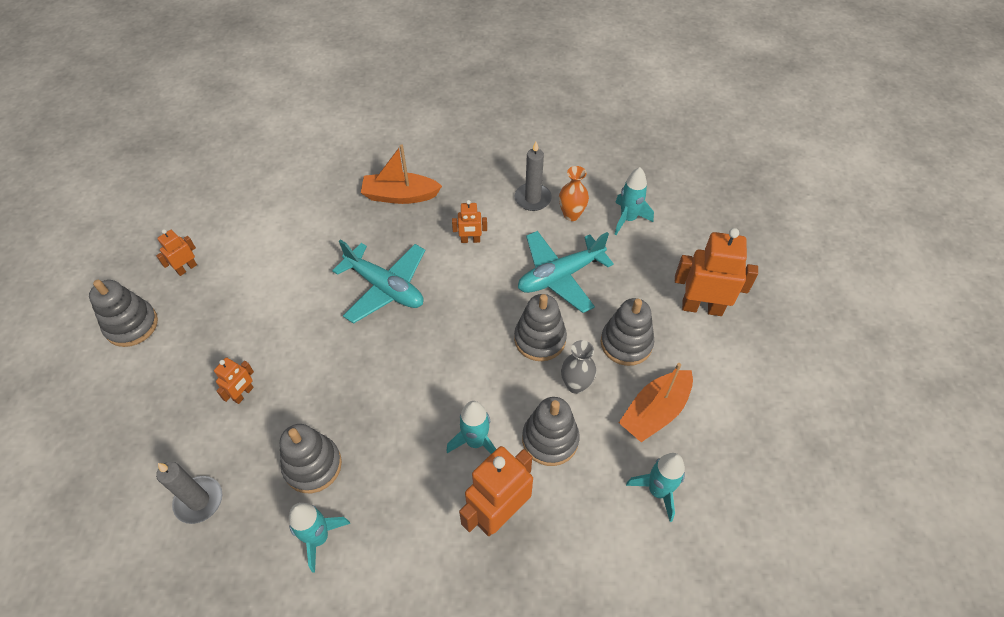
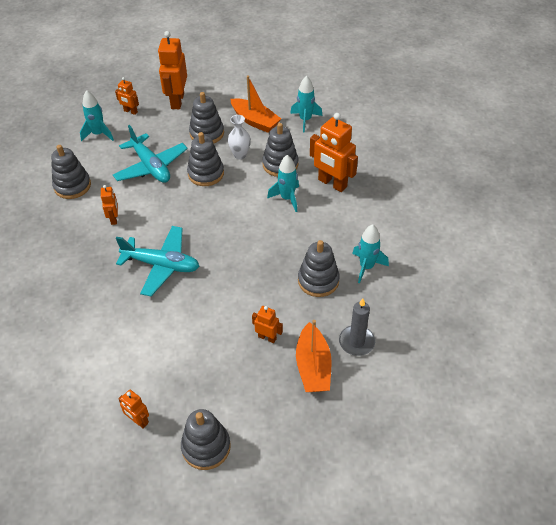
camera: 95 degrees left, 5 degrees down
turquoise plane [332,239,425,324] -> turquoise plane turned 75 degrees clockwise [116,226,199,296]
orange boat [361,144,442,204] -> orange boat moved to [296,320,332,392]
grey candle [515,142,552,211] -> grey stacking toy [51,145,91,199]
orange vase [559,166,589,221] -> none
grey vase [561,340,597,394] -> white vase [228,115,251,160]
none -> orange robot [115,77,139,115]

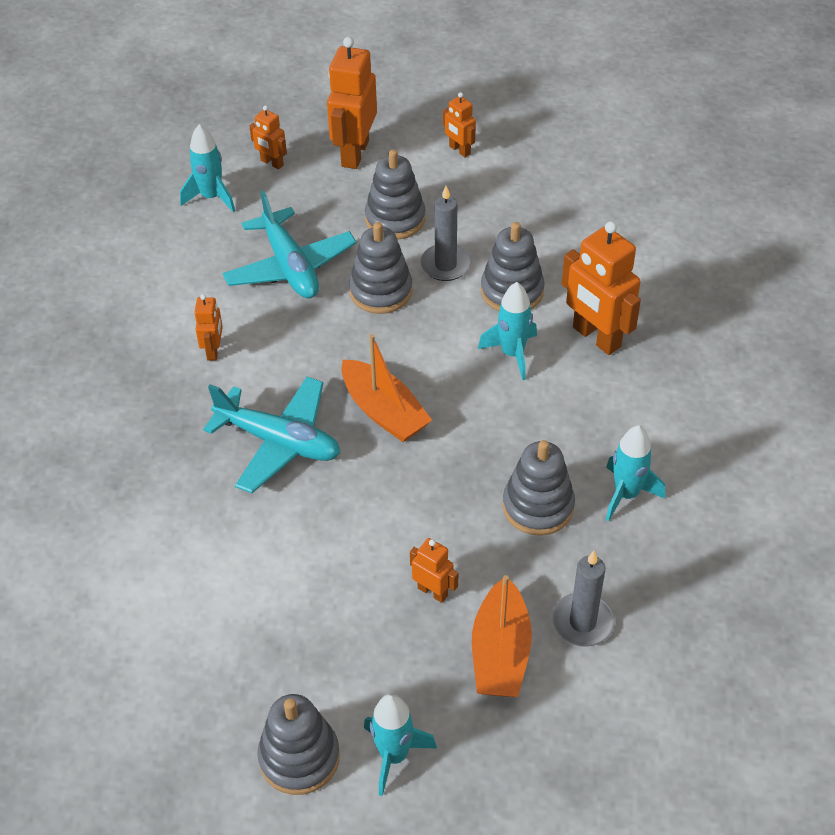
camera: 10 degrees right, 0 degrees up
grey stacking toy [51,145,91,199] -> none
orange robot [118,389,149,429] -> orange robot moved to [443,92,476,157]
white vase [228,115,251,160] -> grey candle [420,186,471,281]
orange boat [231,75,281,133] -> orange boat moved to [342,334,432,442]
turquoise rocket [290,76,322,132] -> turquoise rocket moved to [364,694,437,796]

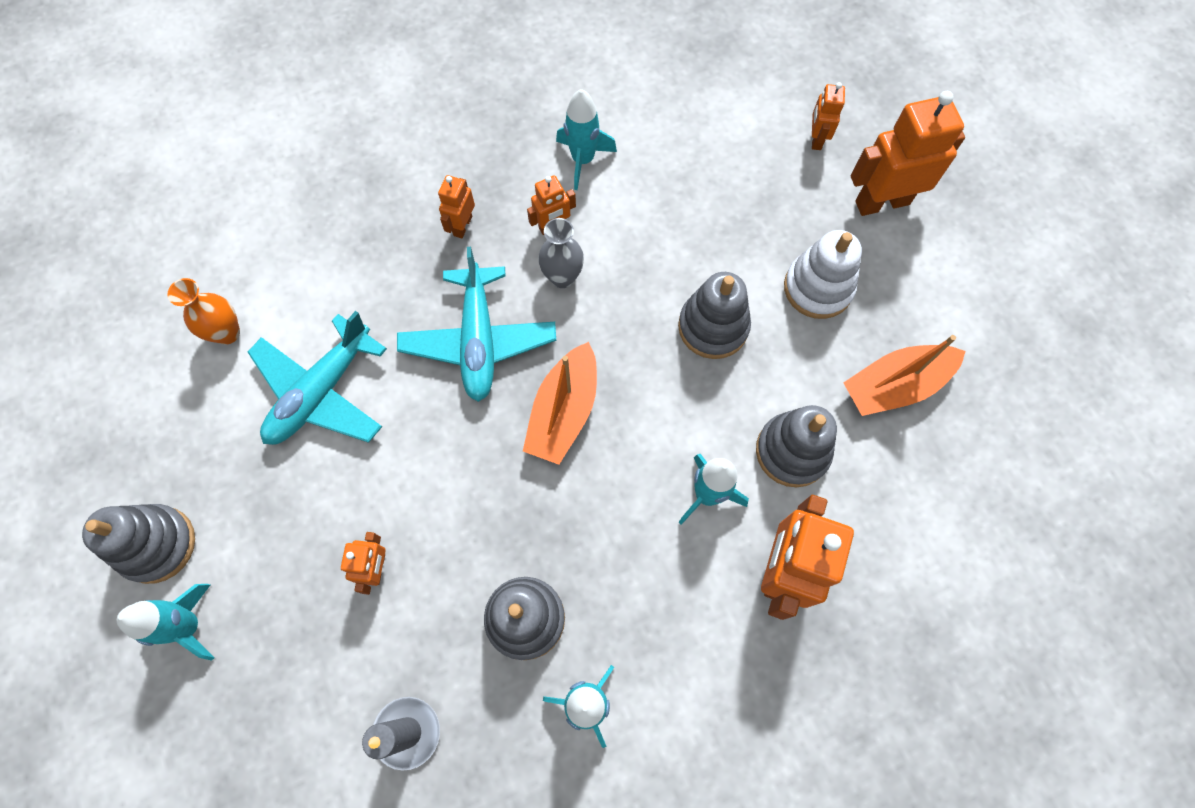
camera: 60 degrees right, 20 degrees up
turquoise rocket [180,124,235,212] -> turquoise rocket moved to [556,89,617,190]
turquoise plane [223,190,356,299] -> turquoise plane moved to [248,311,387,445]
grey stacking toy [365,149,425,239] -> white stacking toy [784,230,862,319]
grey candle [420,186,471,281] -> none
orange robot [443,92,476,157] -> orange robot moved to [438,175,475,238]
orange boat [472,575,532,697] -> orange boat moved to [843,335,966,416]
none -> orange vase [167,278,240,345]
none -> grey vase [538,218,584,288]

